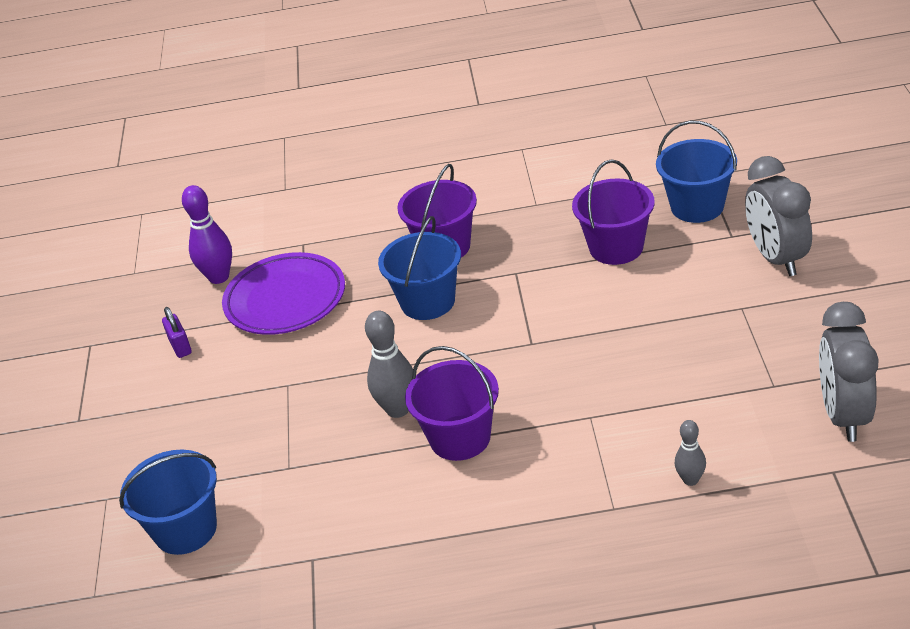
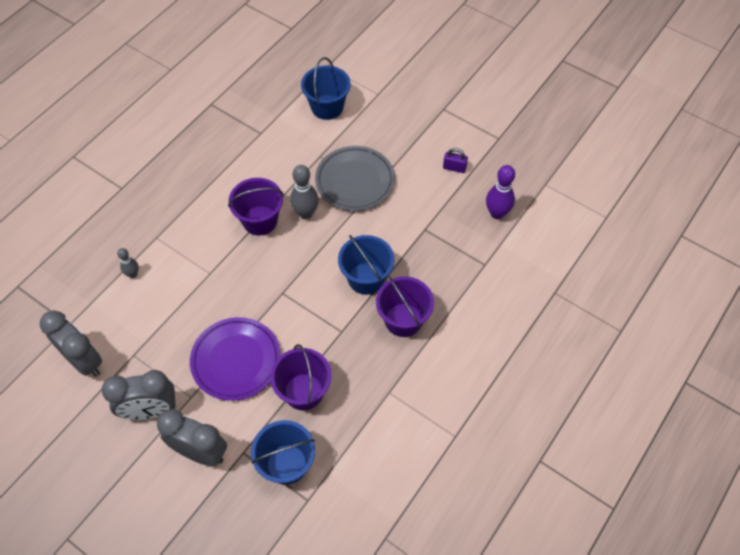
camera: 125 degrees right, 20 degrees up
purple plate [222,252,345,335] -> purple plate moved to [190,317,280,401]
none -> grey clock [102,370,175,420]
none -> grey plate [315,146,395,211]

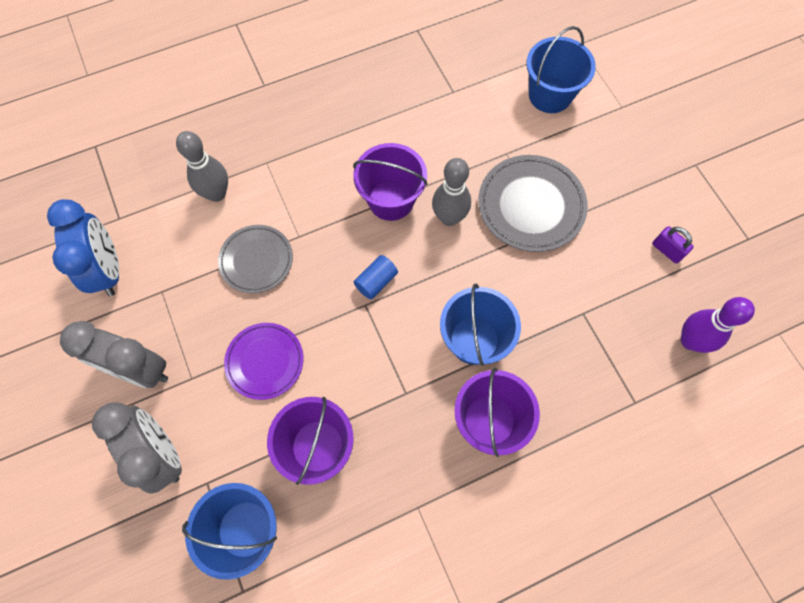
camera: 30 degrees right, 10 degrees up
grey clock [40,310,102,377] -> blue clock [47,199,119,297]
grey bowling pin [117,248,139,278] -> grey bowling pin [176,131,228,202], size x1.69
purple plate [190,317,280,401] -> purple plate [224,323,303,400], size x0.66
none -> grey plate [218,225,293,293]
none -> blue cylinder [354,255,398,299]

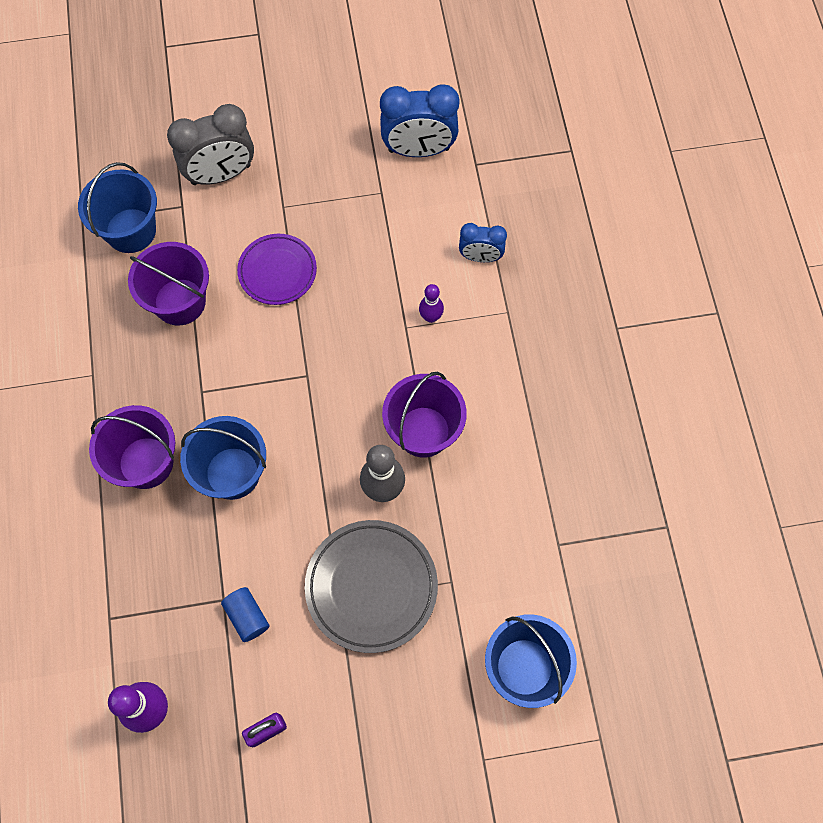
camera: 105 degrees right, 0 degrees up
grey clock [60,321,168,388] -> none
grey bowling pin [176,131,228,202] -> blue clock [459,223,507,262]
grey plate [218,225,293,293] -> none
blue cylinder [354,255,398,299] -> blue cylinder moved to [221,587,269,642]
none -> purple bowling pin [419,284,444,323]

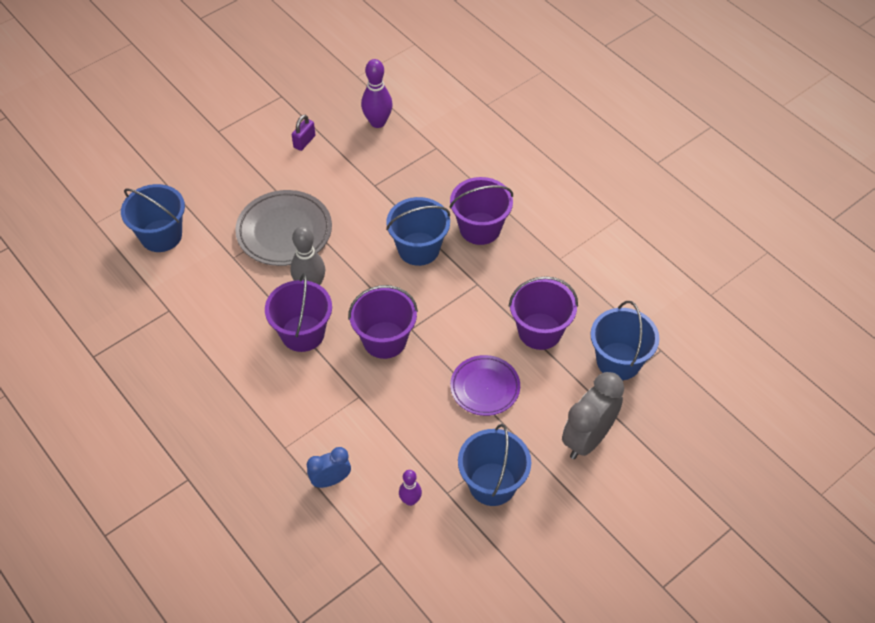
camera: 150 degrees right, 15 degrees down
blue cylinder [221,587,269,642] -> none
blue clock [380,84,459,157] -> none
purple bowling pin [419,284,444,323] -> purple bowling pin moved to [399,470,422,506]
none -> purple bucket [348,285,418,359]
none -> blue bucket [458,424,531,506]

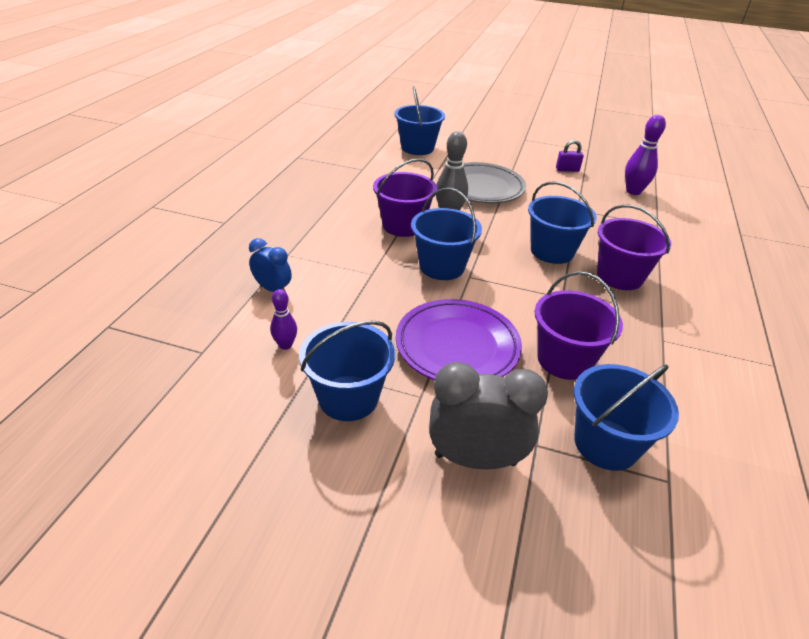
camera: 55 degrees right, 15 degrees down
purple bucket [348,285,418,359] -> blue bucket [411,188,482,280]
purple plate [450,355,520,416] -> purple plate [396,299,522,380], size x1.50

